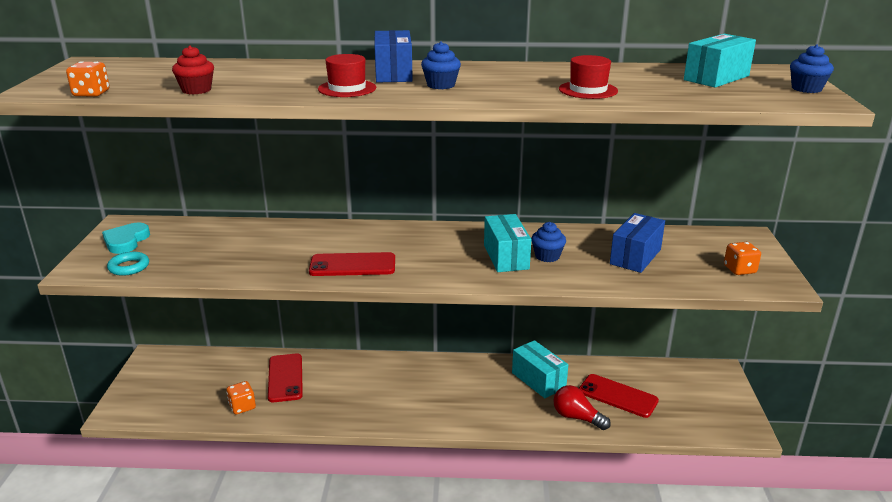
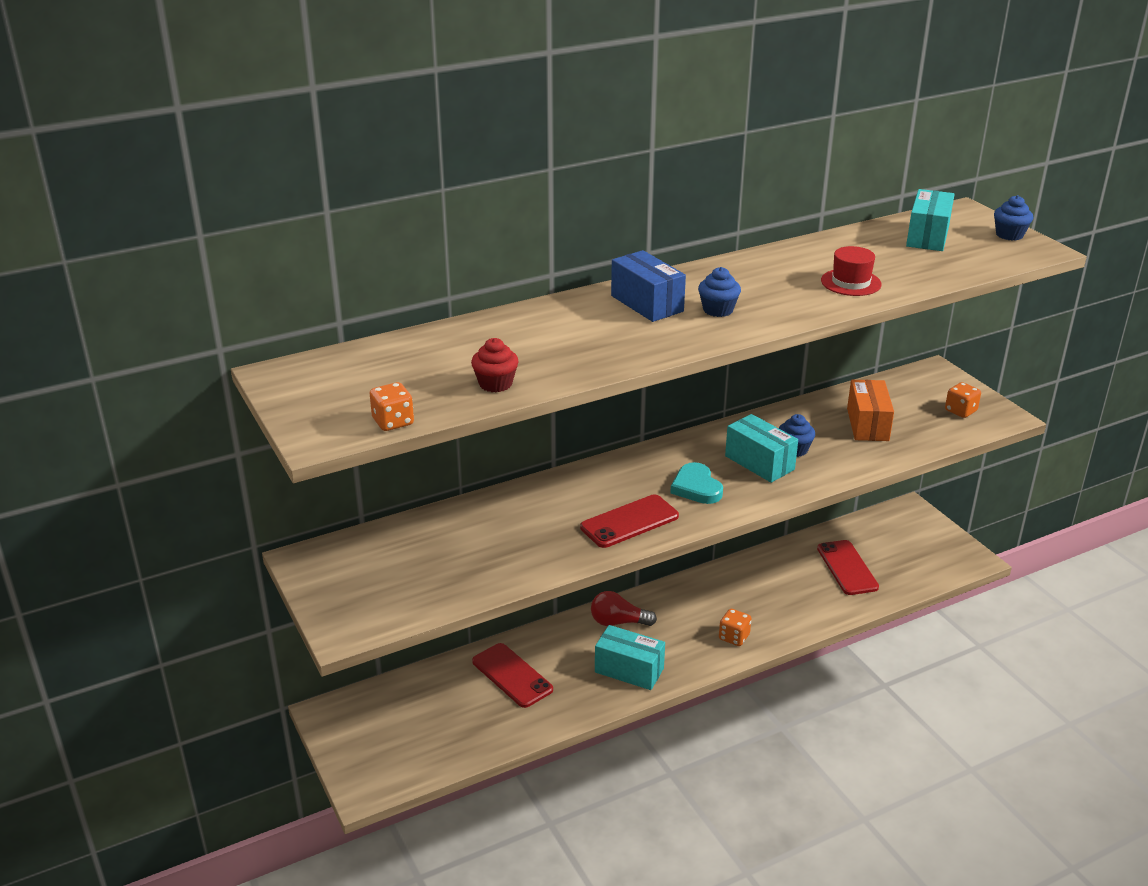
camera: 30 degrees left, 5 degrees up
turquoise heart [102,223,150,254] -> turquoise heart moved to [670,462,723,504]
turquoise ring [107,252,149,276] -> none
orange dice [226,381,256,414] -> orange dice moved to [719,609,752,646]
red hat [318,54,376,97] -> none
turquoise box [512,340,568,398] -> turquoise box moved to [595,625,665,690]
red light bulb [553,385,611,430] -> red light bulb moved to [591,591,657,626]
red phone [579,374,659,418] -> red phone turned 75 degrees clockwise [817,540,879,595]
blue box [610,213,665,273] -> orange box [847,380,894,441]

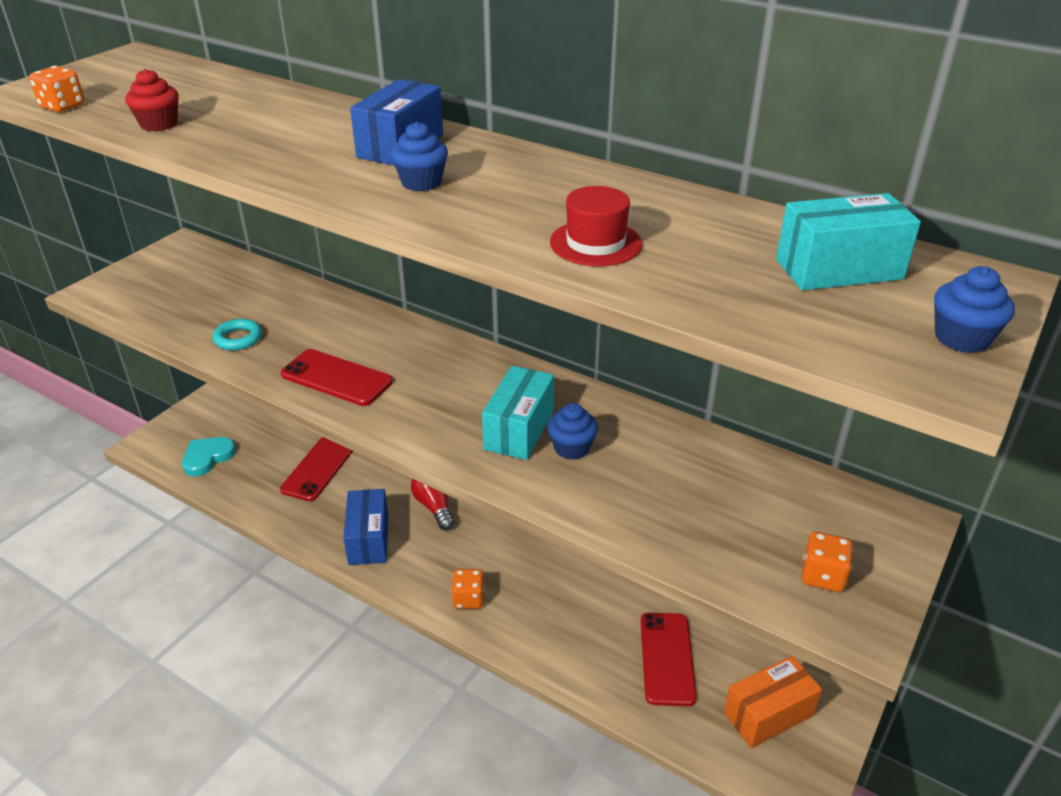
camera: 60 degrees right, 5 degrees up
turquoise box [595,625,665,690] -> blue box [343,489,388,565]
turquoise heart [670,462,723,504] -> turquoise heart moved to [182,437,236,477]
red phone [817,540,879,595] -> red phone turned 45 degrees counterclockwise [641,612,697,706]
orange box [847,380,894,441] -> orange box moved to [724,656,822,748]
none -> turquoise ring [213,319,262,350]

